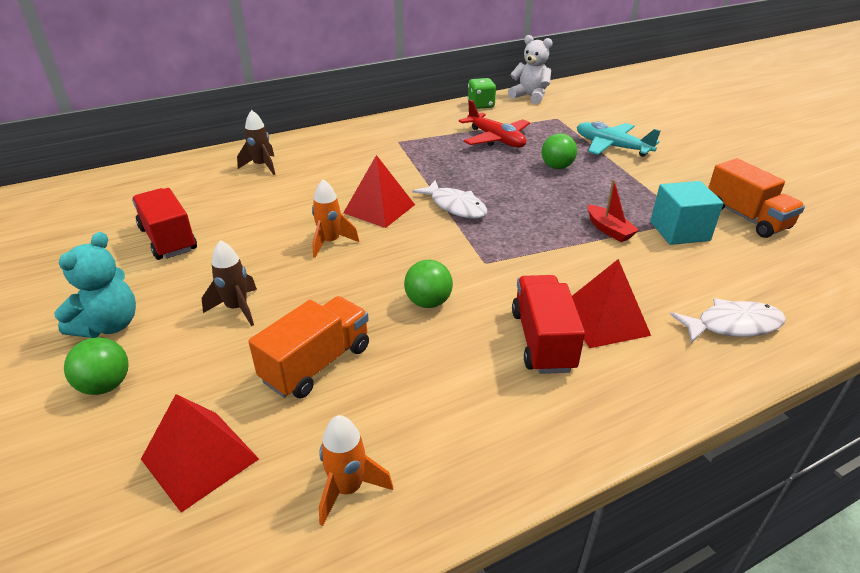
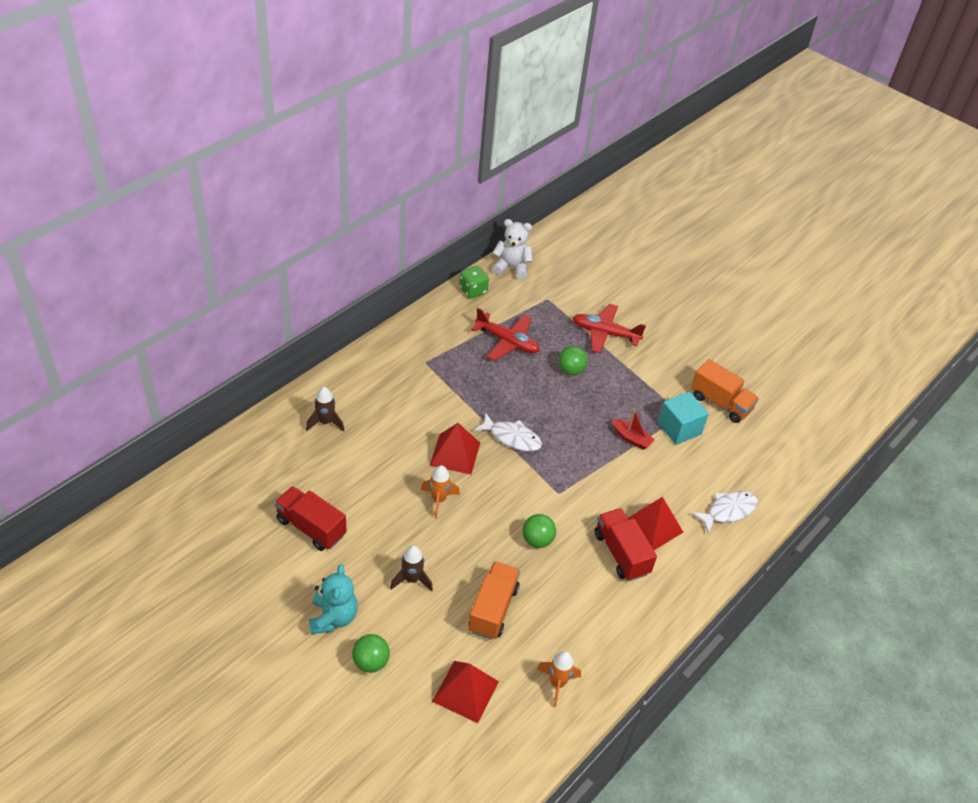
camera: 25 degrees left, 10 degrees up
turquoise plane [577,121,661,157] -> red plane [573,304,646,353]

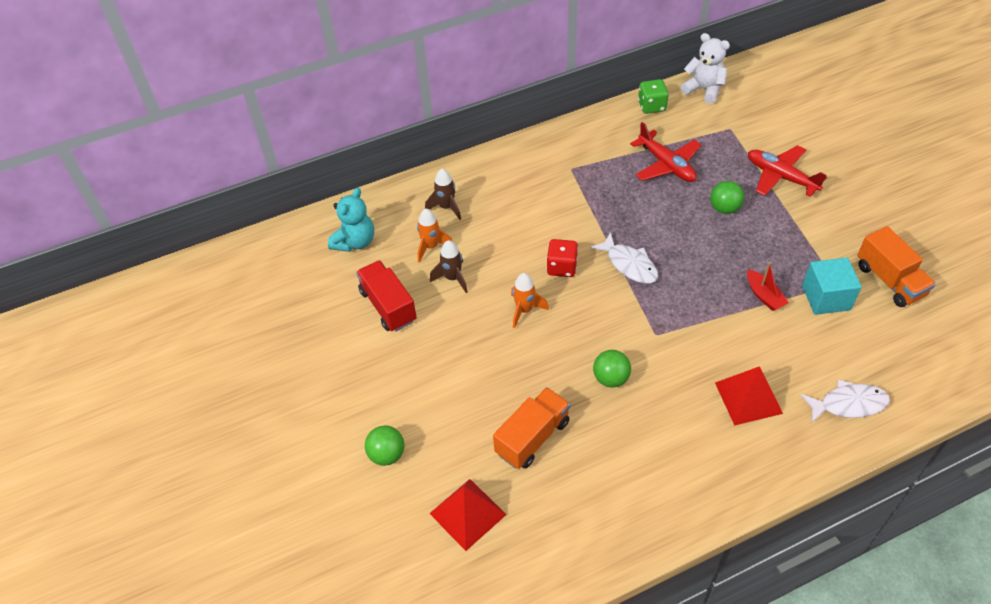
camera: 30 degrees right, 5 degrees up
turquoise teddy bear [309,564,358,634] -> turquoise teddy bear moved to [328,187,374,252]
brown rocket [390,545,433,592] -> brown rocket moved to [430,240,468,293]
red pyramid [430,423,480,475] -> red dice [547,239,578,277]
orange rocket [537,651,581,707] -> orange rocket moved to [417,209,453,263]
red truck [595,508,657,581] -> none

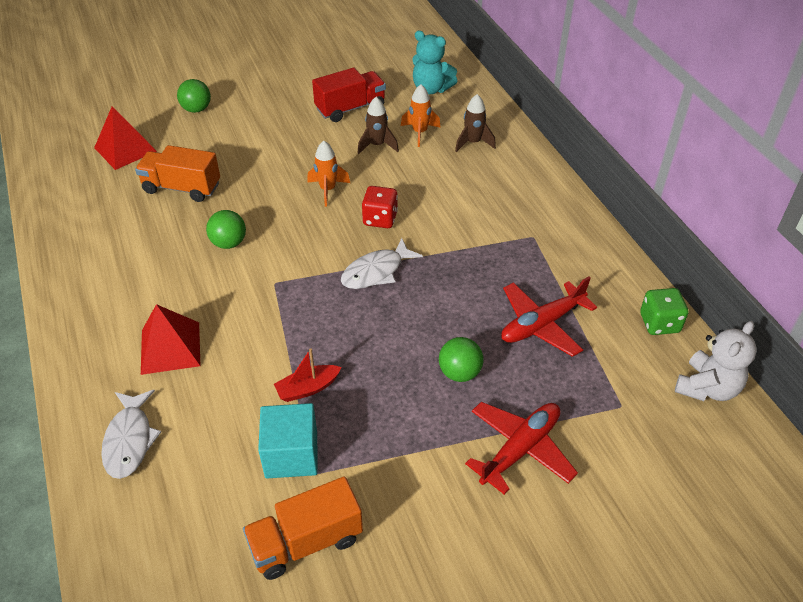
camera: 90 degrees right, 5 degrees down
orange truck [493,387,570,469] -> orange truck turned 150 degrees clockwise [135,145,220,202]

